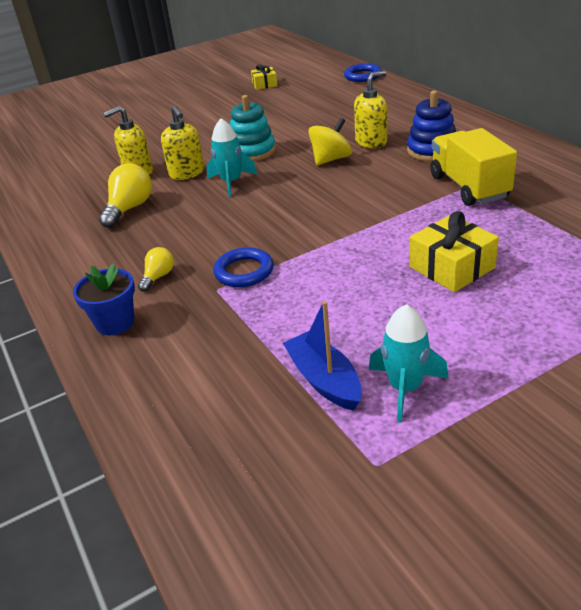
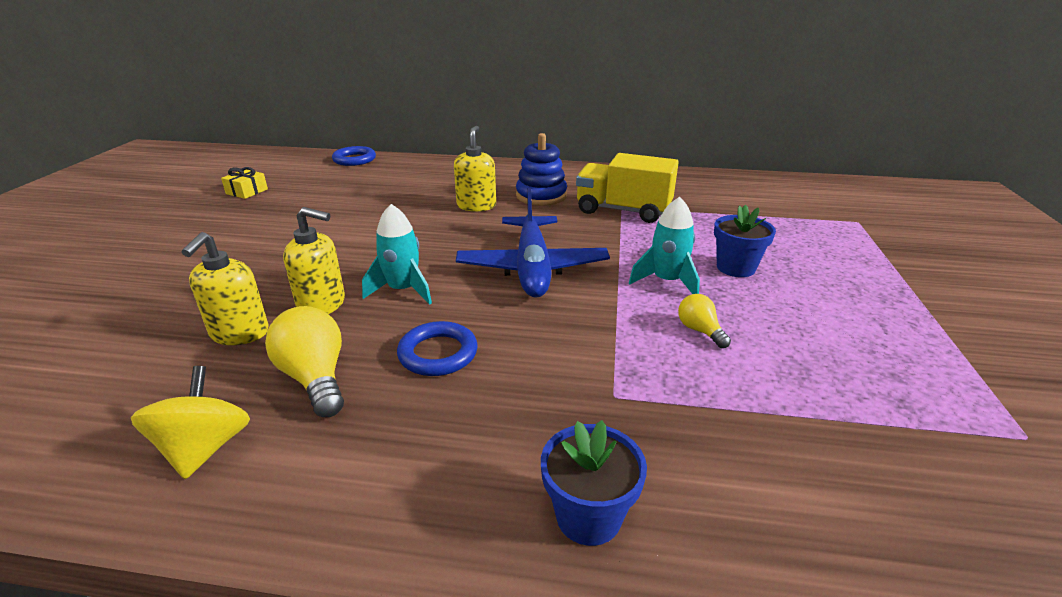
camera: 55 degrees left, 5 degrees down
yellow light bulb [138,247,174,292] -> yellow light bulb moved to [678,294,731,348]
blue ring [213,247,274,287] -> blue ring moved to [397,321,478,376]
turquoise stacking toy [230,95,276,161] -> none
blue boat [283,301,362,411] -> none
yellow spinning top [308,118,352,166] -> yellow spinning top moved to [131,366,250,479]
turquoise rocket [369,304,448,422] -> turquoise rocket moved to [629,197,700,294]
yellow gift [409,211,499,292] -> blue flower pot [714,205,776,277]
none -> blue plane [456,188,610,298]

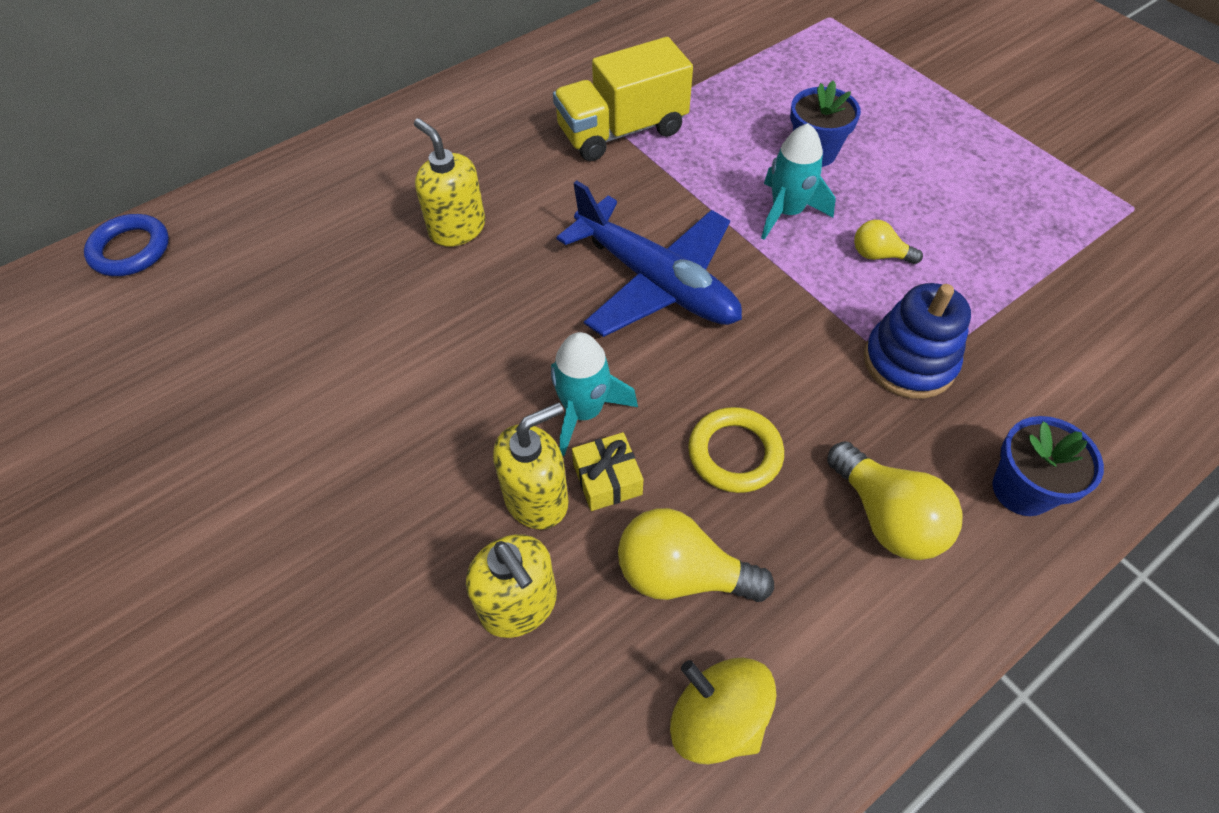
camera: 45 degrees left, 25 degrees up
yellow gift [221,167,268,199] -> yellow gift moved to [572,432,643,511]
blue ring [397,321,478,376] -> yellow ring [688,407,784,493]
blue stacking toy [516,133,567,206] -> blue stacking toy moved to [864,283,971,399]
none -> yellow light bulb [827,441,963,560]

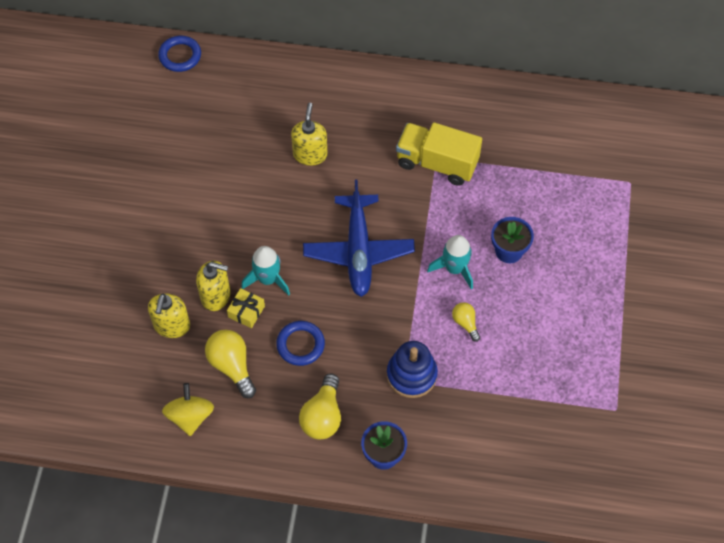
camera: 45 degrees right, 5 degrees up
yellow ring [688,407,784,493] -> blue ring [276,321,325,366]

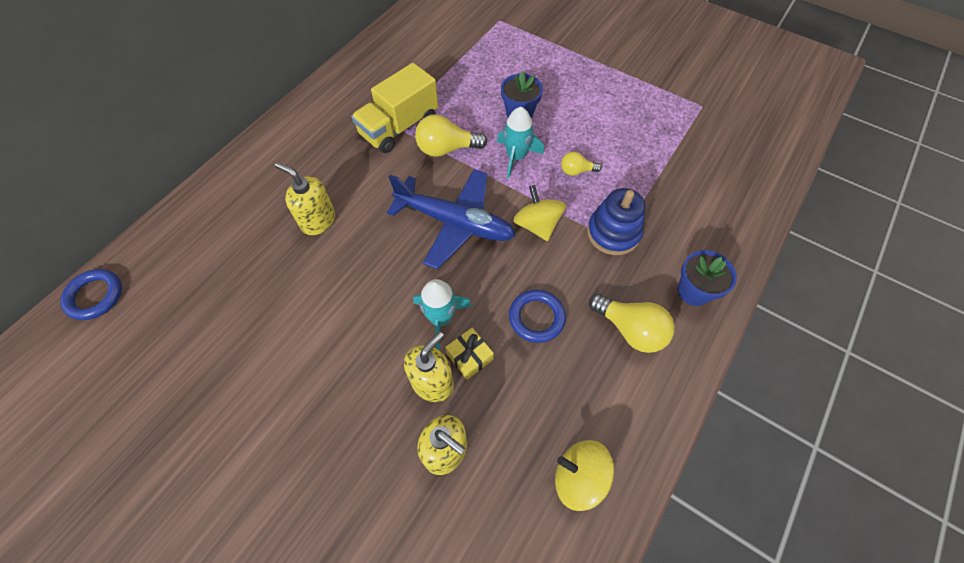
camera: 65 degrees left, 0 degrees up
yellow light bulb [205,330,256,398] -> yellow light bulb moved to [415,115,487,157]
none -> yellow spinning top [514,185,566,241]

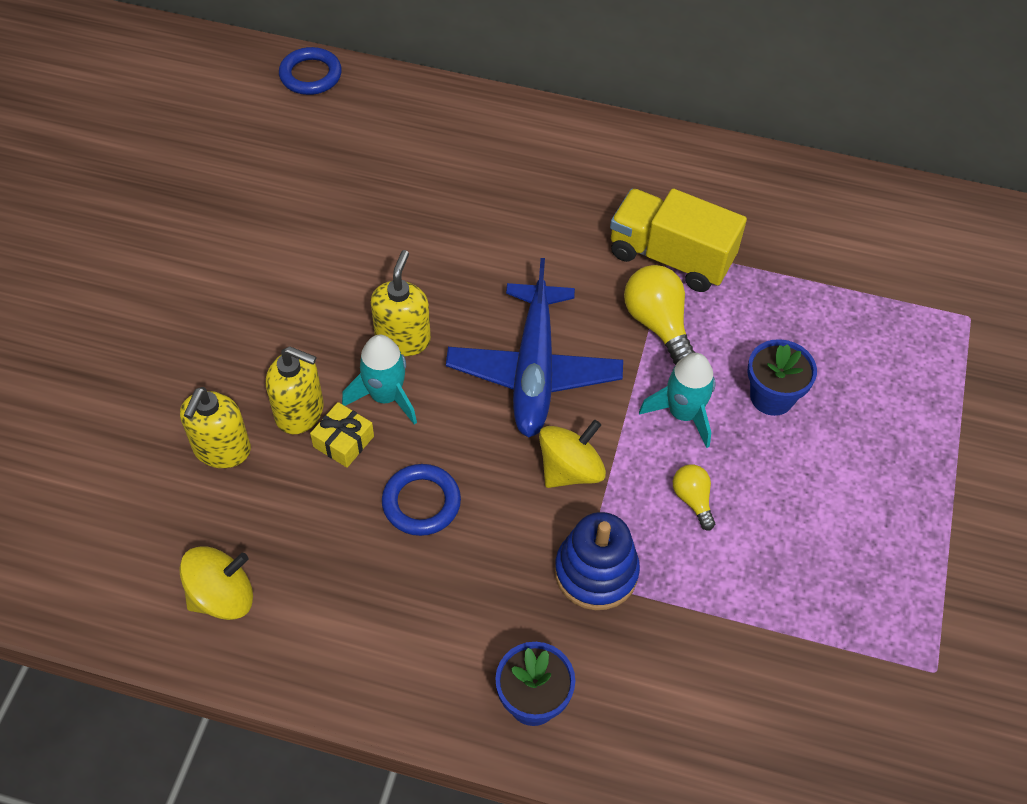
camera: 70 degrees right, 5 degrees down
yellow soap dispenser [275,162,335,235] -> yellow soap dispenser moved to [371,250,431,356]
yellow spinning top [555,440,614,511] -> yellow spinning top turned 60 degrees clockwise [179,546,253,620]
yellow light bulb [589,294,675,353] -> none

